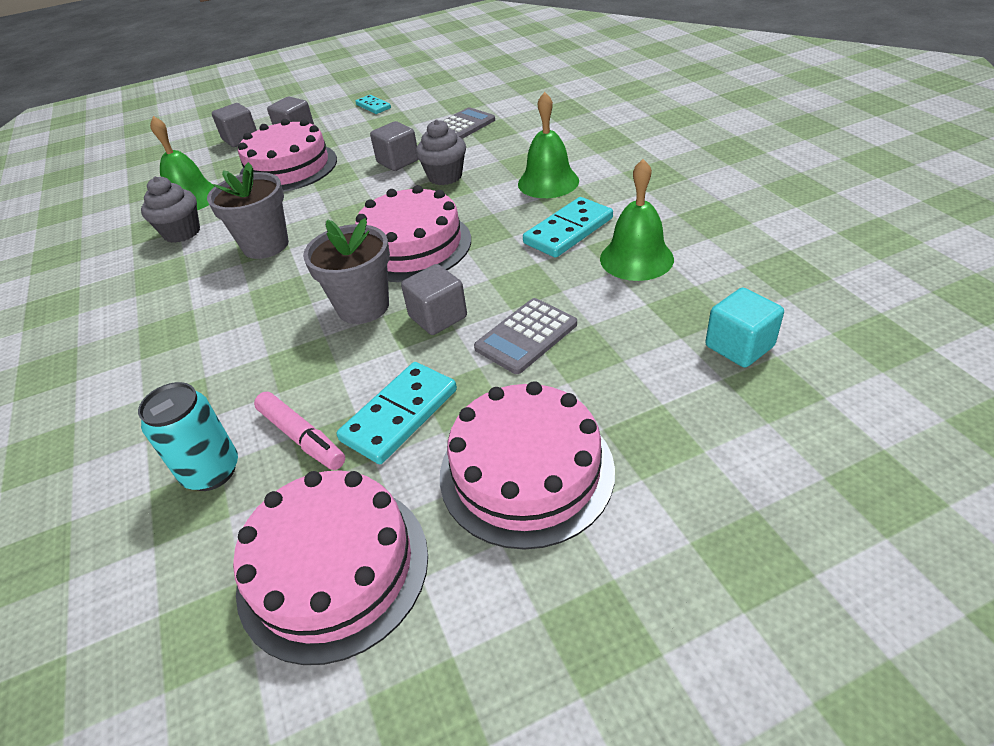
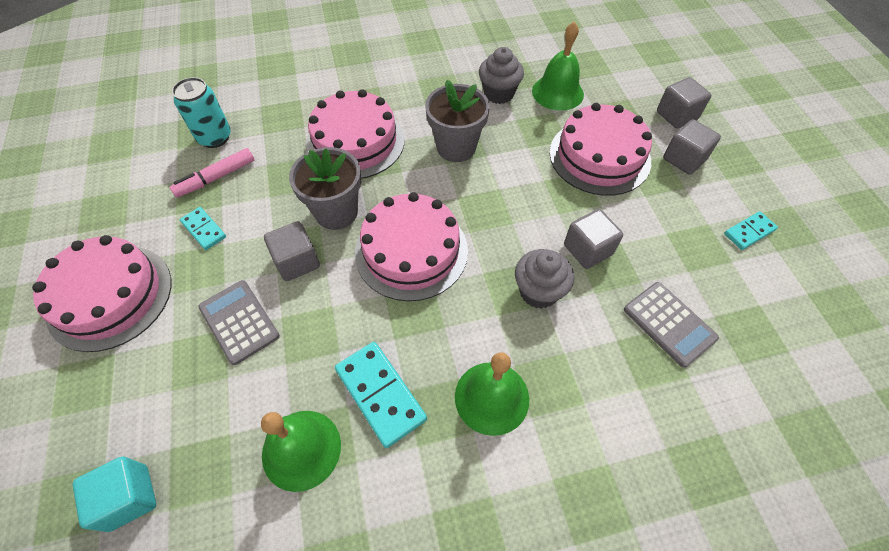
camera: 95 degrees right, 15 degrees up
pink cake [233,470,428,665] -> pink cake moved to [306,89,405,179]
turquoise domino [337,362,457,464] -> turquoise domino [180,207,226,250], size x0.59

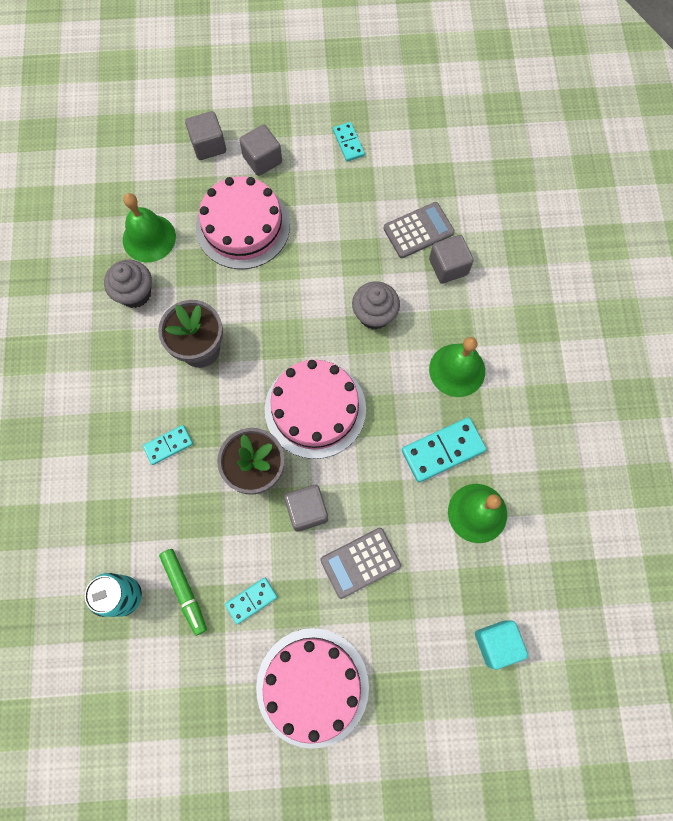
camera: 80 degrees left, 15 degrees up
pink marker [170,148,254,198] -> green marker [159,549,207,636]
pink cake [306,89,405,179] -> turquoise domino [143,425,193,465]
grey cube [564,209,623,269] -> grey cube moved to [429,235,474,284]

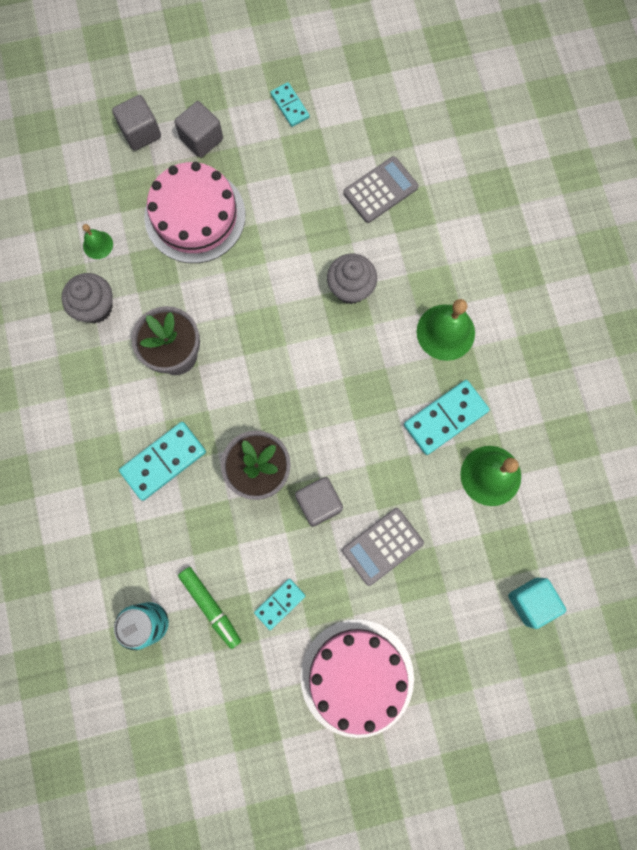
camera: 10 degrees left, 5 degrees up
green bell [123,193,176,263] -> green bell [82,224,113,259], size x0.53
turquoise domino [143,425,193,465] -> turquoise domino [119,422,206,501], size x1.69
pink cake [265,360,366,459] -> none
grey cube [429,235,474,284] -> none

